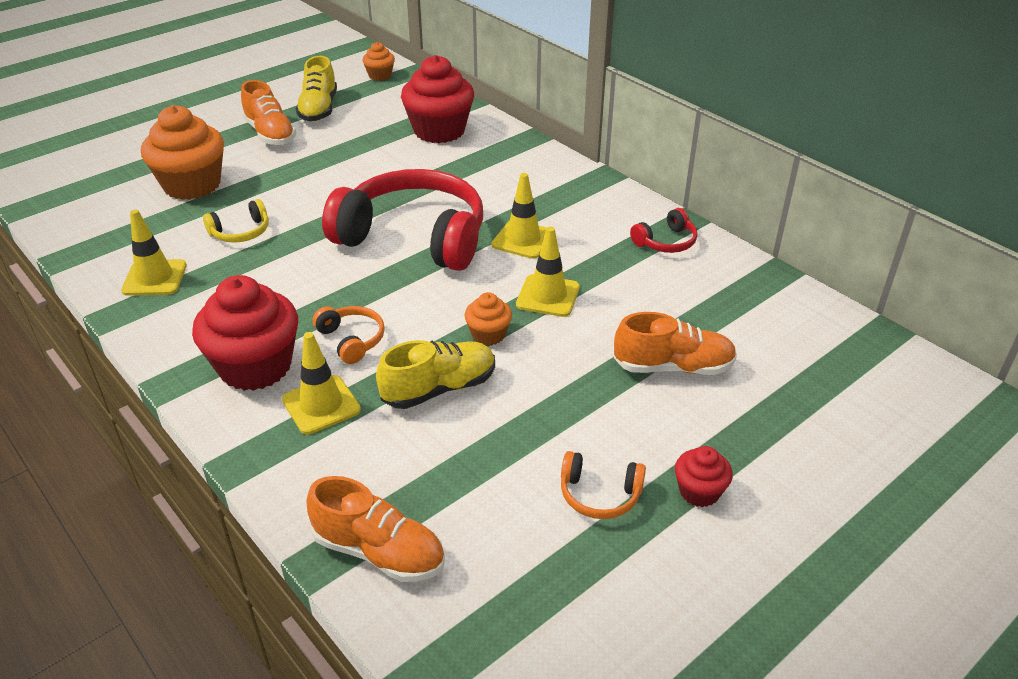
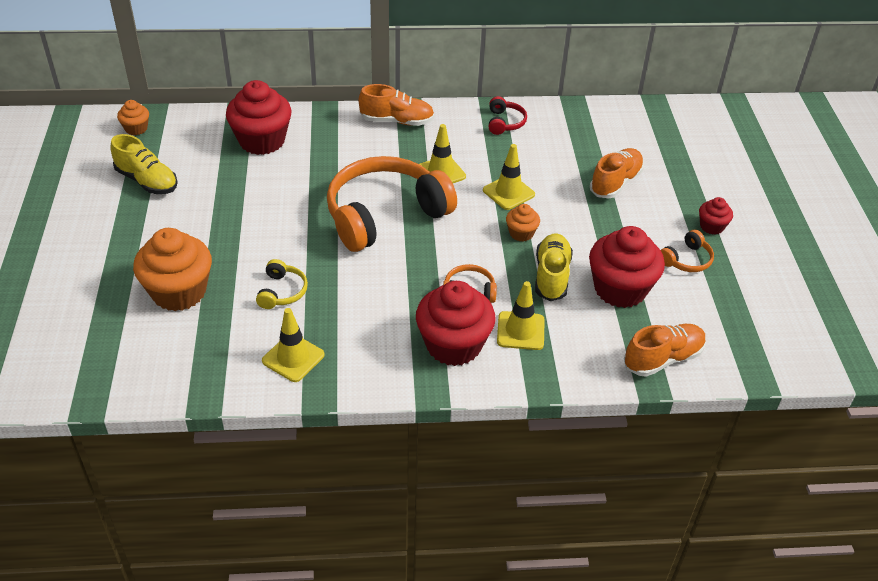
camera: 55 degrees left, 5 degrees up
orange shoe [241,80,296,145] -> orange shoe moved to [359,84,434,126]
red headphones [322,169,483,271] -> orange headphones [327,156,457,252]
none -> red cupcake [589,226,665,308]

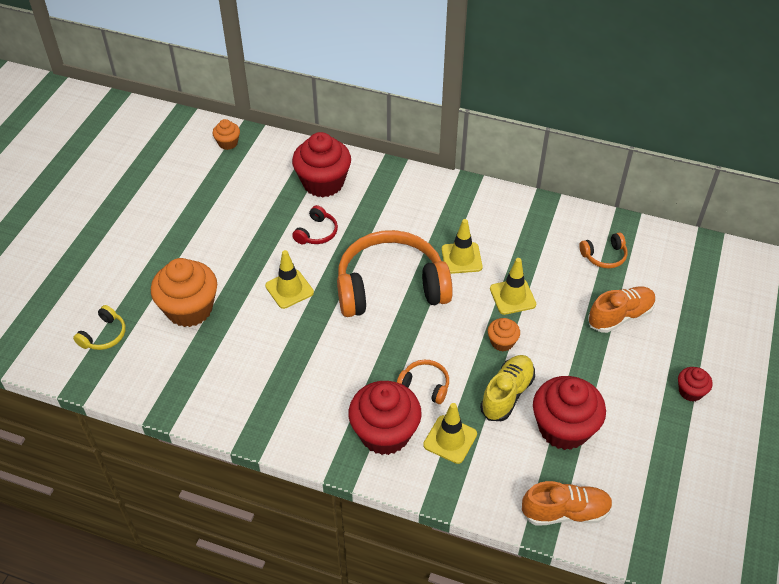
camera: 25 degrees right, 5 degrees up
yellow shoe [110,134,178,194] -> none
yellow headphones [256,259,308,309] -> yellow headphones moved to [73,305,126,350]
yellow traffic cone [262,308,325,382] -> yellow traffic cone moved to [265,250,314,309]
orange shoe [359,84,434,126] -> none
red headphones [489,96,527,135] -> red headphones moved to [292,205,338,244]
orange headphones [661,230,714,272] -> orange headphones moved to [579,232,628,268]

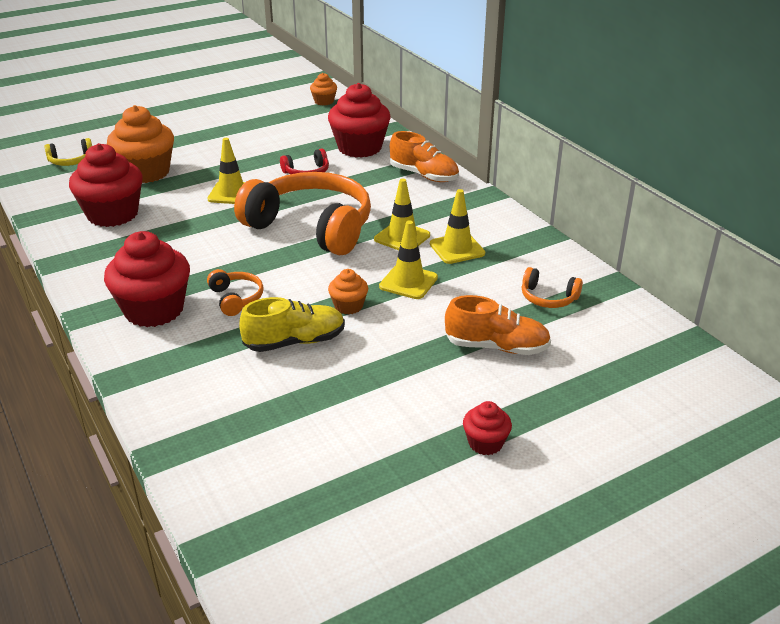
camera: 40 degrees right, 15 degrees down
yellow traffic cone [423,403,477,464] -> yellow traffic cone moved to [430,189,485,264]
orange shoe [522,481,613,526] -> orange shoe moved to [390,131,459,182]
red cupcake [533,376,606,450] -> red cupcake moved to [69,143,142,227]

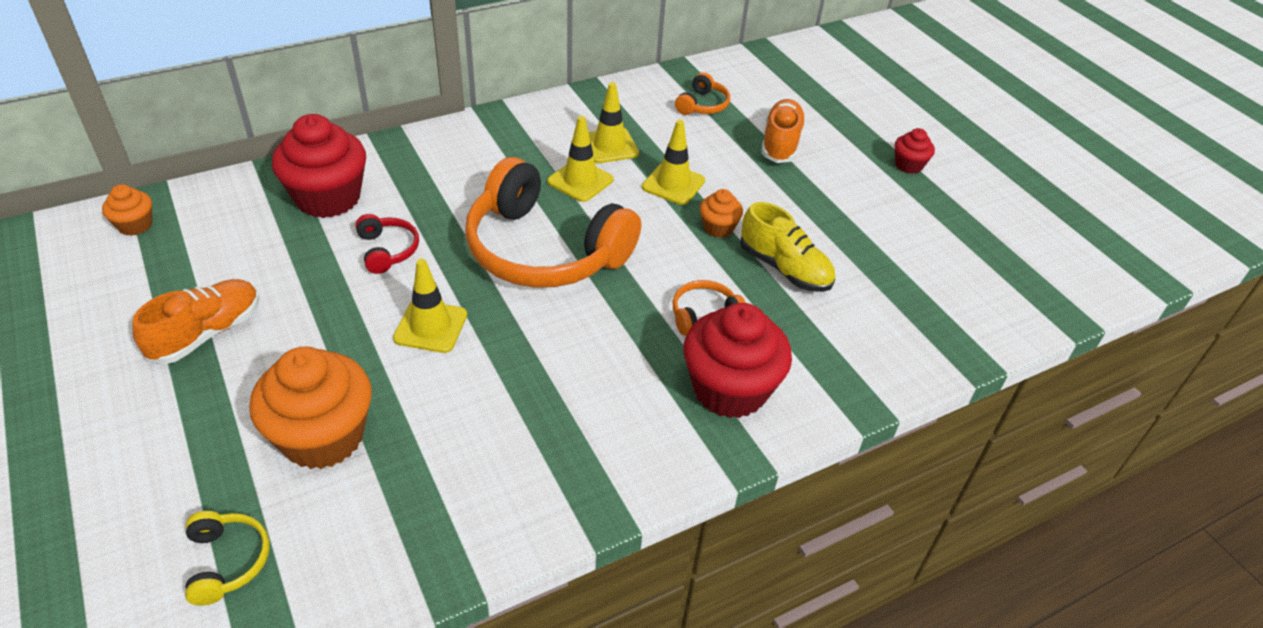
camera: 90 degrees left, 10 degrees up
red cupcake [69,143,142,227] -> none
orange headphones [234,172,371,255] -> orange headphones turned 90 degrees counterclockwise [465,157,641,288]
yellow shoe [239,297,345,352] -> yellow shoe turned 150 degrees clockwise [740,202,835,292]
orange shoe [390,131,459,182] -> orange shoe moved to [132,279,259,364]

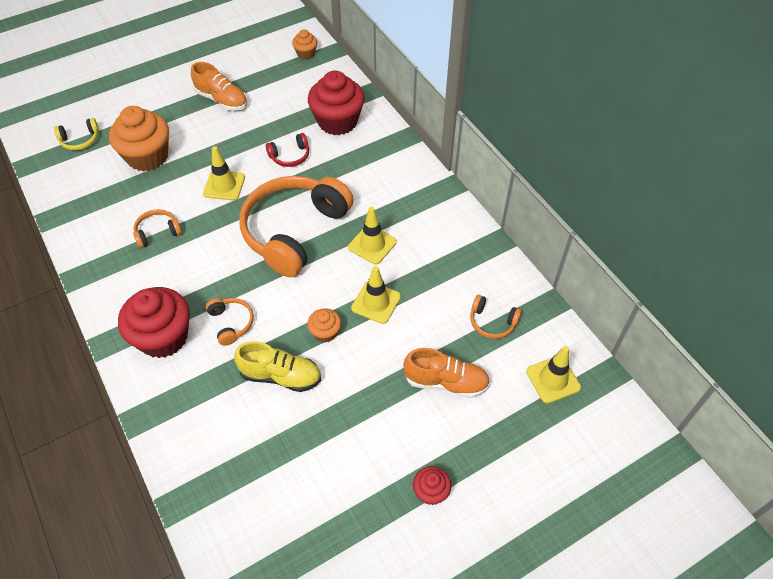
camera: 90 degrees right, 10 degrees up
yellow traffic cone [588,82,639,163] -> yellow traffic cone moved to [526,346,581,404]
yellow shoe [740,202,835,292] -> yellow shoe turned 120 degrees counterclockwise [234,341,321,392]
none -> orange headphones [133,209,182,248]

